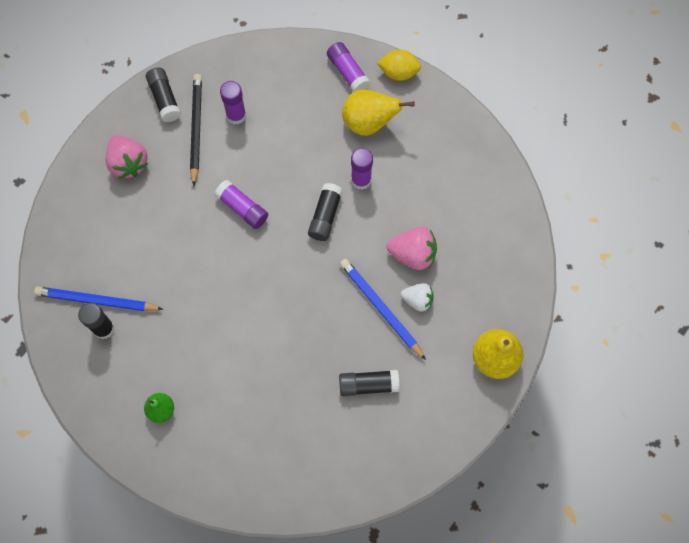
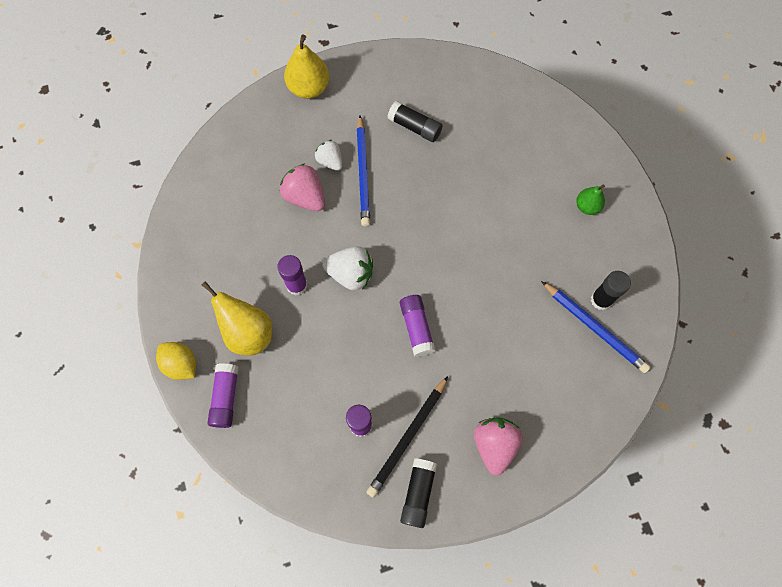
camera: 145 degrees left, 0 degrees up
black glue stick [308,183,343,241] -> white strawberry [323,246,373,291]

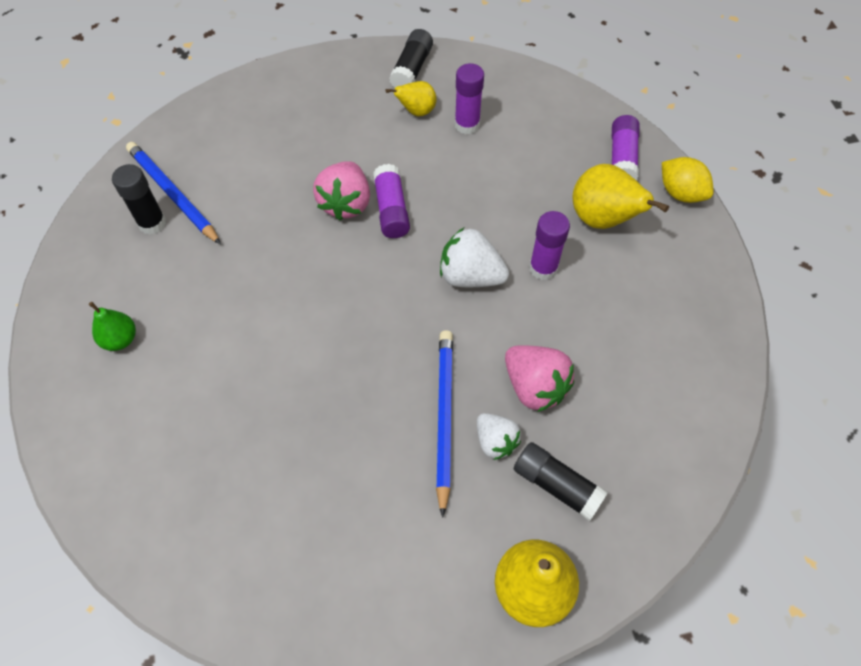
camera: 175 degrees left, 10 degrees down
black pencil [366,376,448,498] -> yellow pear [385,81,437,116]
black glue stick [388,101,443,142] -> black glue stick moved to [514,442,608,521]
pink strawberry [474,417,523,475] -> pink strawberry moved to [313,161,370,220]

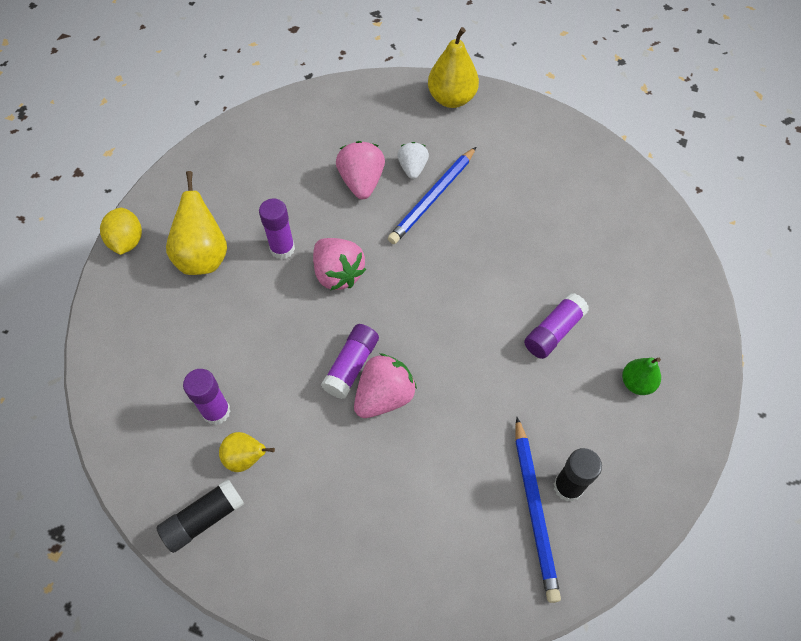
camera: 145 degrees left, 0 degrees up
white strawberry [440,228,509,287] -> pink strawberry [313,238,366,290]
black glue stick [514,442,608,521] -> none
purple glue stick [612,115,639,180] -> purple glue stick moved to [524,293,589,359]

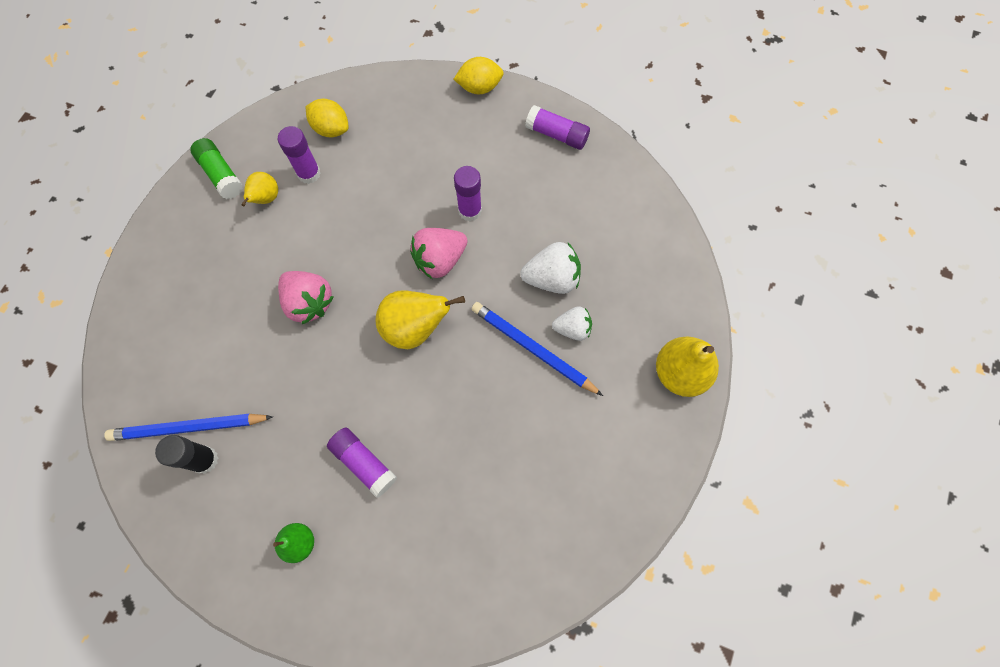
camera: 90 degrees right, 10 degrees up
black glue stick [157,479,244,553] -> green glue stick [190,138,243,199]
yellow pear [166,171,227,275] -> yellow pear moved to [376,290,465,349]
purple glue stick [321,324,379,399] -> purple glue stick moved to [525,105,590,150]
pink strawberry [336,141,385,199] -> white strawberry [520,242,581,294]
none -> yellow lemon [305,99,349,137]

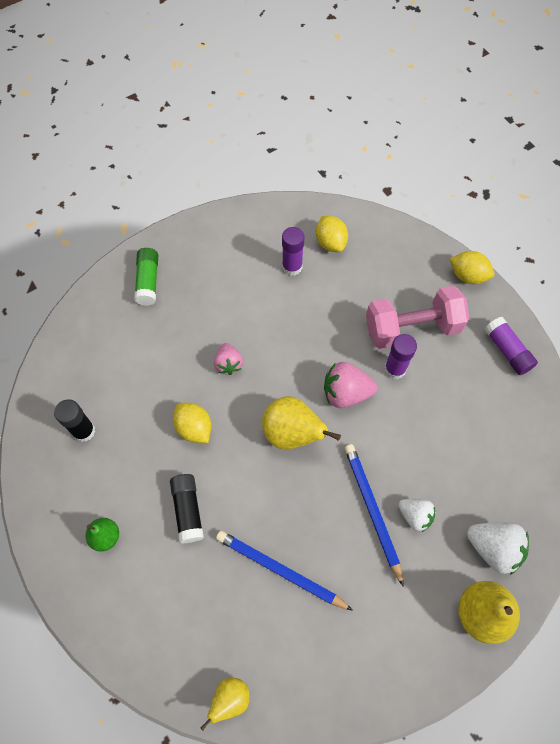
camera: 35 degrees right, 5 degrees down
blue pencil [104,414,273,441] -> blue pencil moved to [216,531,353,611]
green glue stick [190,138,243,199] -> green glue stick moved to [134,248,158,306]
yellow pear [241,172,278,207] -> yellow pear moved to [200,678,250,731]
pink strawberry [278,271,334,324] -> pink strawberry [214,343,243,375], size x0.65
purple glue stick [327,427,397,498] -> black glue stick [170,474,204,544]
white strawberry [520,242,581,294] -> white strawberry moved to [467,522,529,575]
none -> yellow lemon [173,403,211,443]
none -> pink dumbbell [366,286,469,349]

